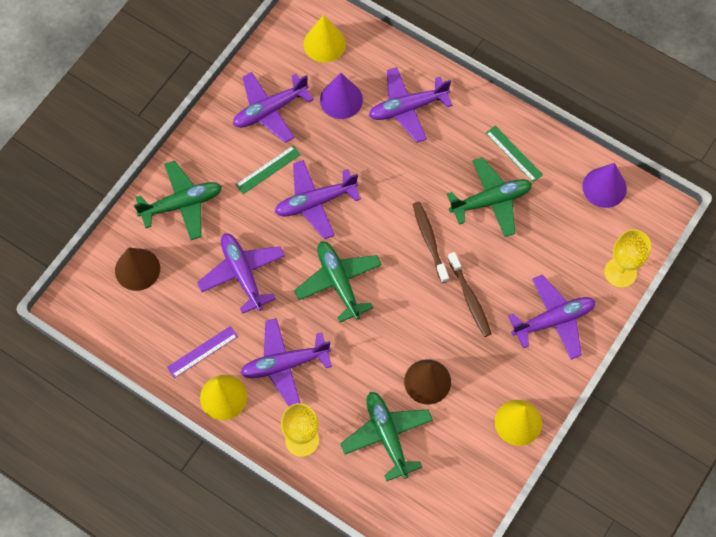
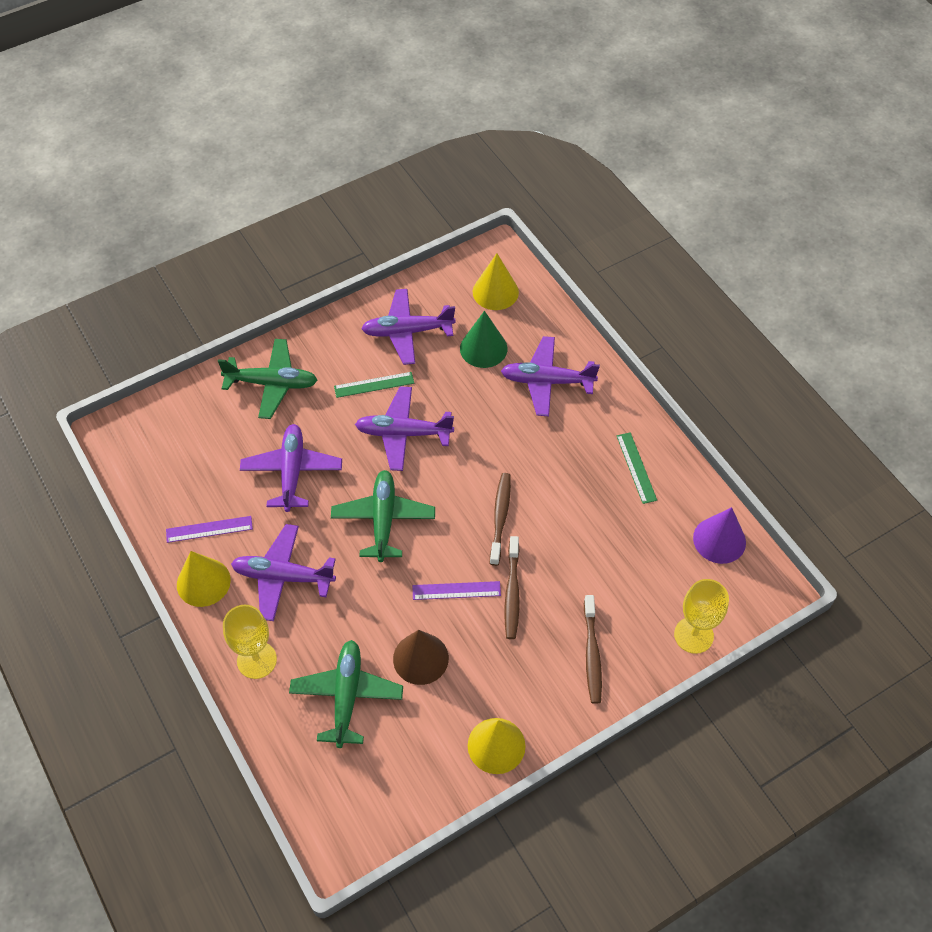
camera: 25 degrees right, 10 degrees down
brown cone [115,248,160,291] -> none
purple cone [320,73,363,119] -> green cone [460,311,508,368]
green plane [447,157,532,237] -> none
purple plane [508,275,596,360] -> brown toothbrush [584,595,602,704]
none -> purple ruler [412,581,501,600]

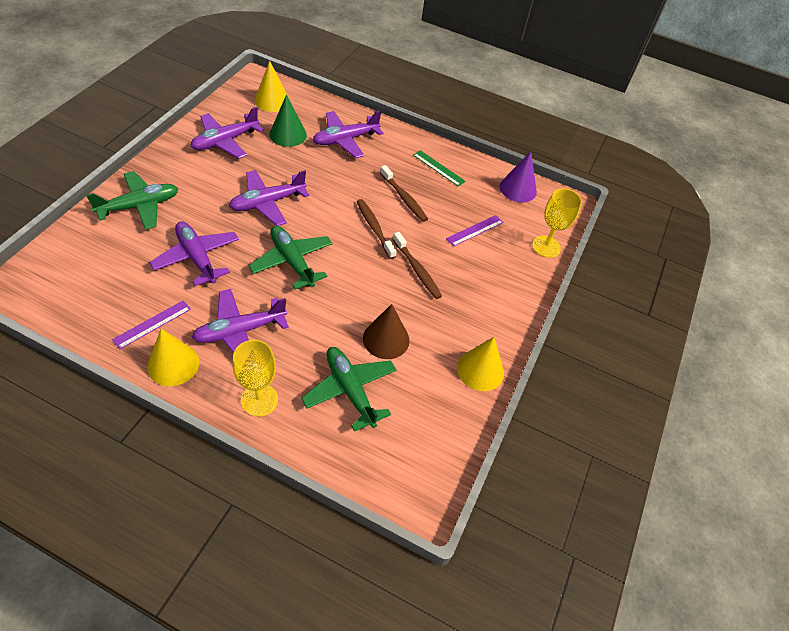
camera: 40 degrees left, 5 degrees down
green ruler [334,372,414,398] -> none
purple ruler [412,581,501,600] -> purple ruler moved to [446,215,503,247]
brown toothbrush [584,595,602,704] -> brown toothbrush moved to [380,165,428,222]

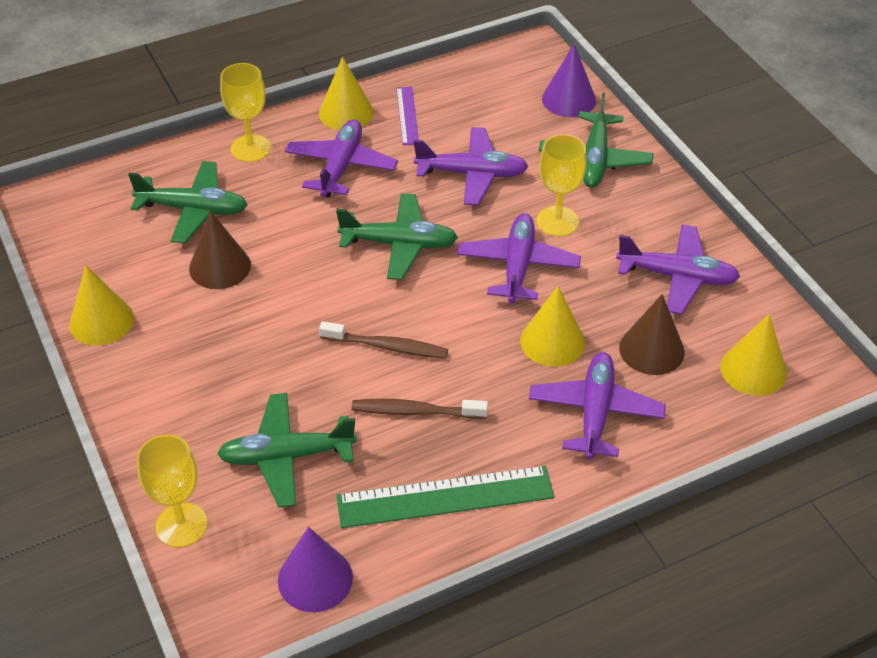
camera: 135 degrees right, 5 degrees down
purple plane [191,107,264,159] -> purple plane turned 105 degrees clockwise [616,225,740,315]
green cone [269,95,307,147] -> brown cone [619,294,685,375]
brown toothbrush [393,232,442,299] -> none
green ruler [413,150,466,187] -> green ruler [336,466,554,528], size x1.84
purple ruler [446,215,503,247] -> green plane [217,393,357,507]
none -> yellow cone [520,286,585,367]
none -> yellow goblet [537,134,587,236]
none -> purple cone [542,44,596,117]

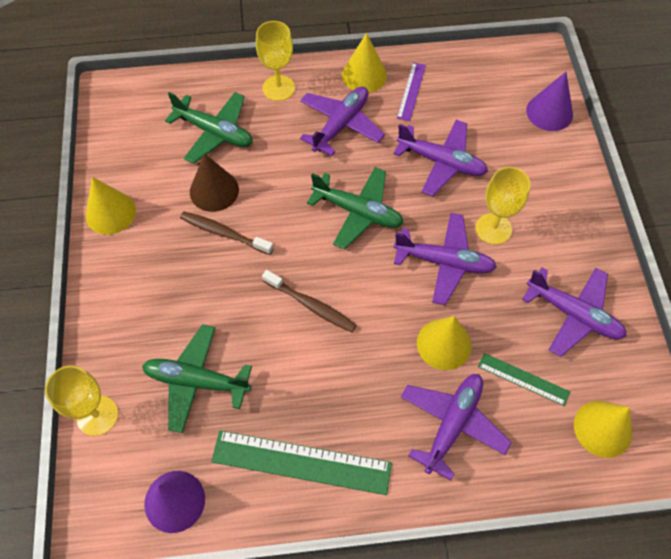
camera: 20 degrees right, 15 degrees up
brown toothbrush [352,399,488,419] -> brown toothbrush moved to [180,211,274,255]
purple plane [457,213,581,303] -> purple plane turned 75 degrees clockwise [393,213,497,305]
green plane [539,93,654,188] -> none
brown cone [619,294,685,375] -> green ruler [478,353,570,406]

